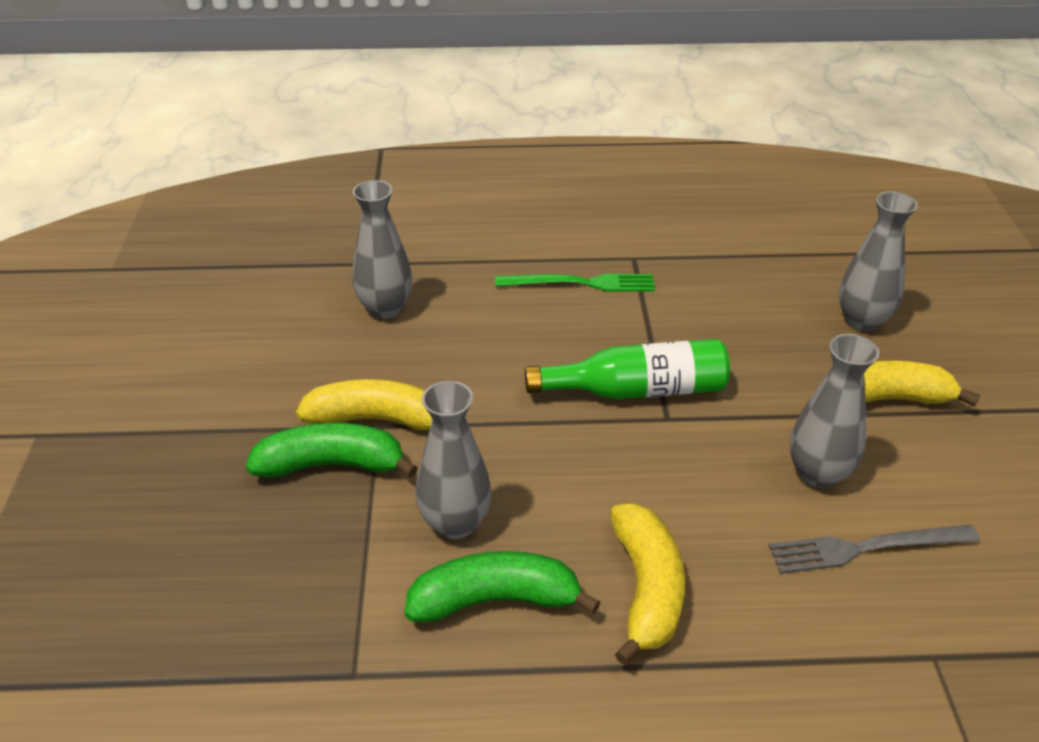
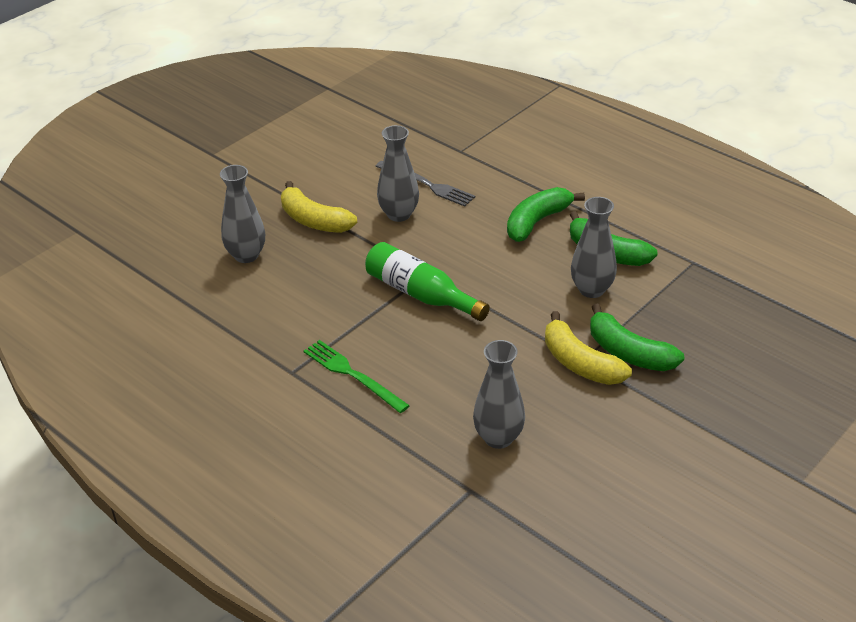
camera: 135 degrees left, 0 degrees up
yellow banana [610,504,685,665] -> green banana [507,187,585,242]

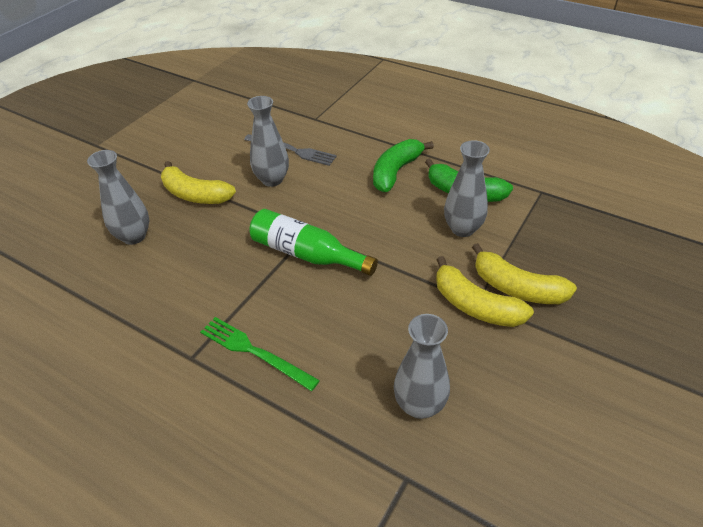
camera: 10 degrees left, 5 degrees up
green banana [590,304,684,371] -> yellow banana [472,243,577,304]

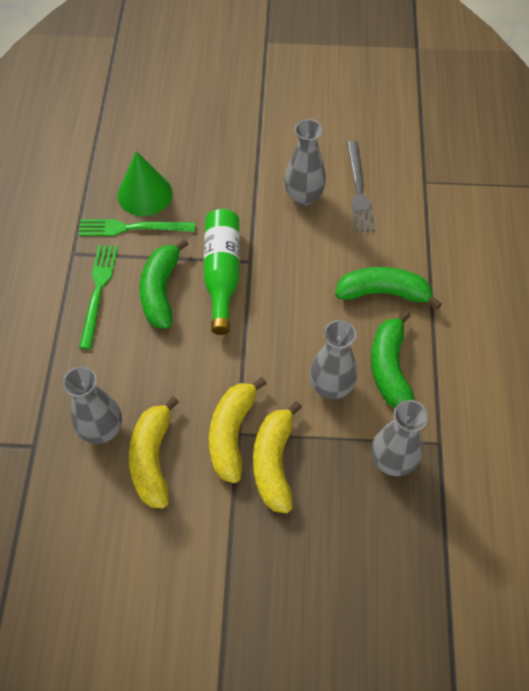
camera: 60 degrees right, 15 degrees up
grey vase [87,150,149,245] -> grey vase moved to [372,400,428,476]
yellow banana [161,161,236,204] -> yellow banana moved to [129,396,179,508]
none -> green fork [78,219,195,236]
none -> green cone [118,151,173,216]
none -> green banana [139,239,189,329]

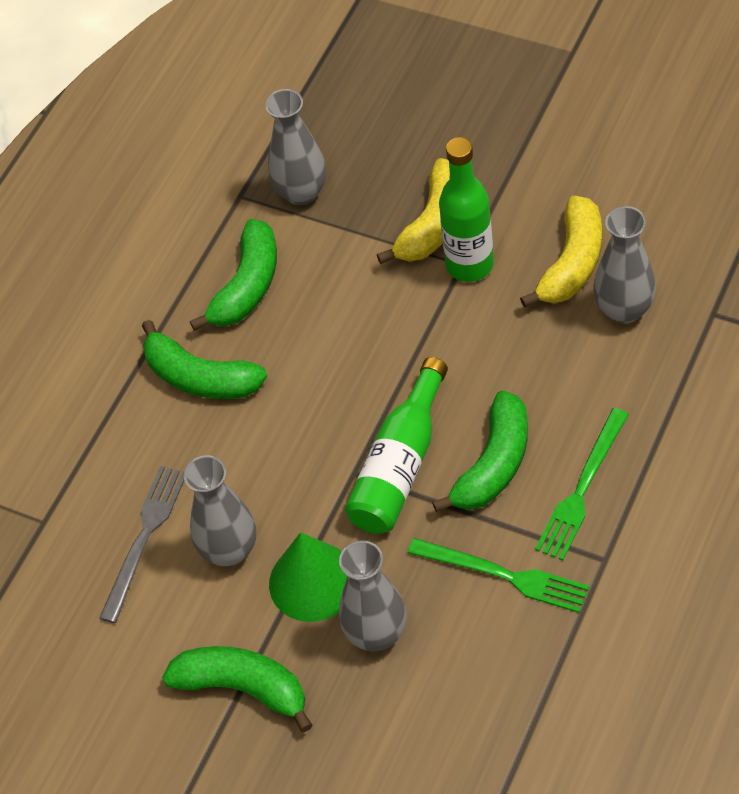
camera: 150 degrees left, 5 degrees down
green cone [118,151,173,216] -> green cone moved to [269,532,347,622]
yellow banana [209,377,267,483] -> green bottle [439,137,494,282]
grey vase [309,320,357,399] -> grey vase moved to [339,540,407,651]
none -> green banana [162,646,312,732]

